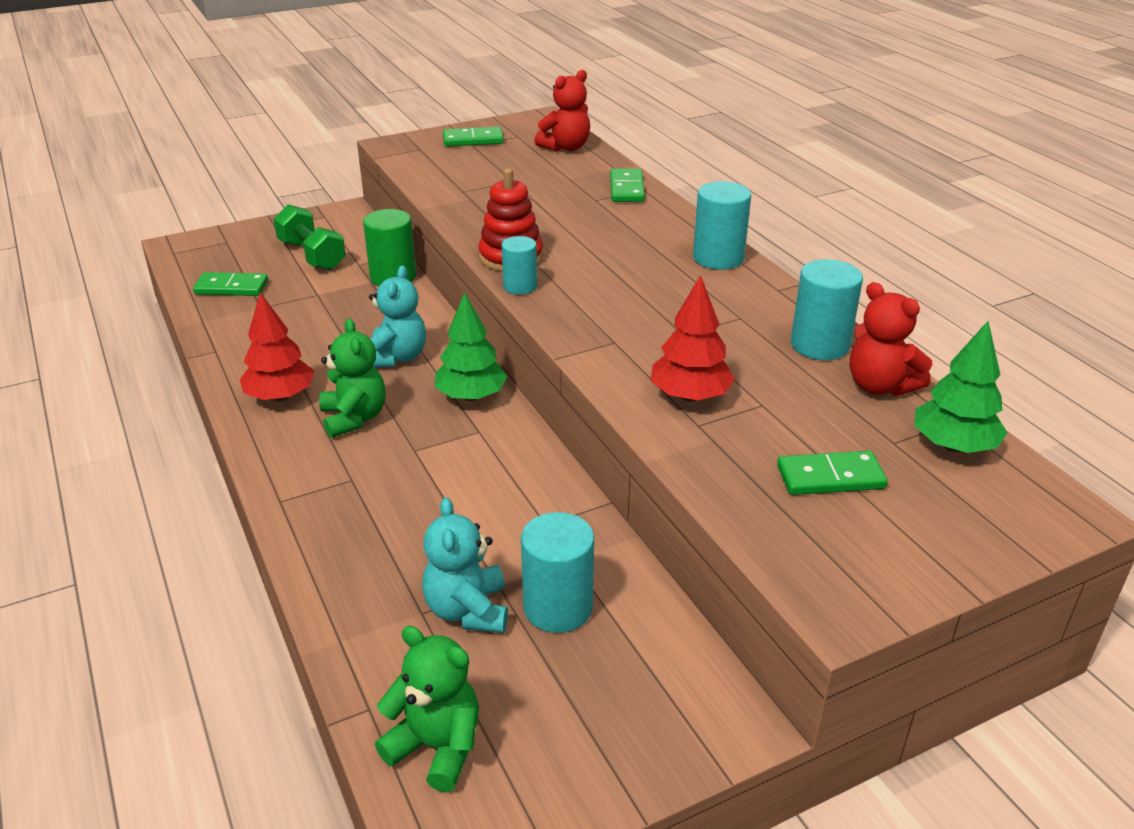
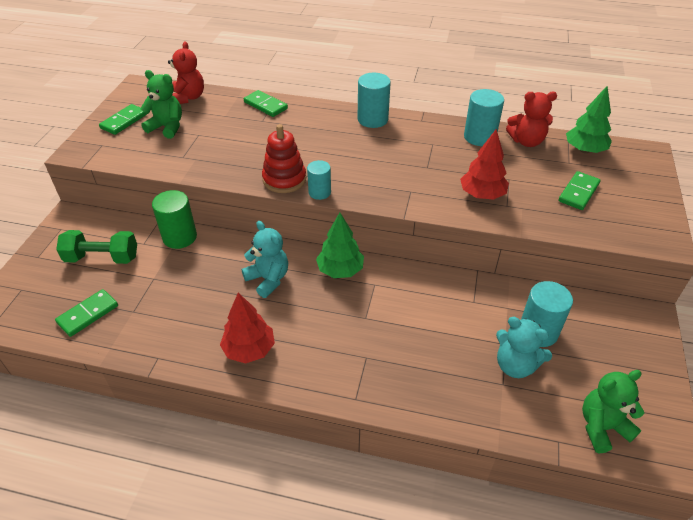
camera: 50 degrees left, 10 degrees up
green teddy bear [319,318,386,438] -> green teddy bear moved to [140,70,182,139]

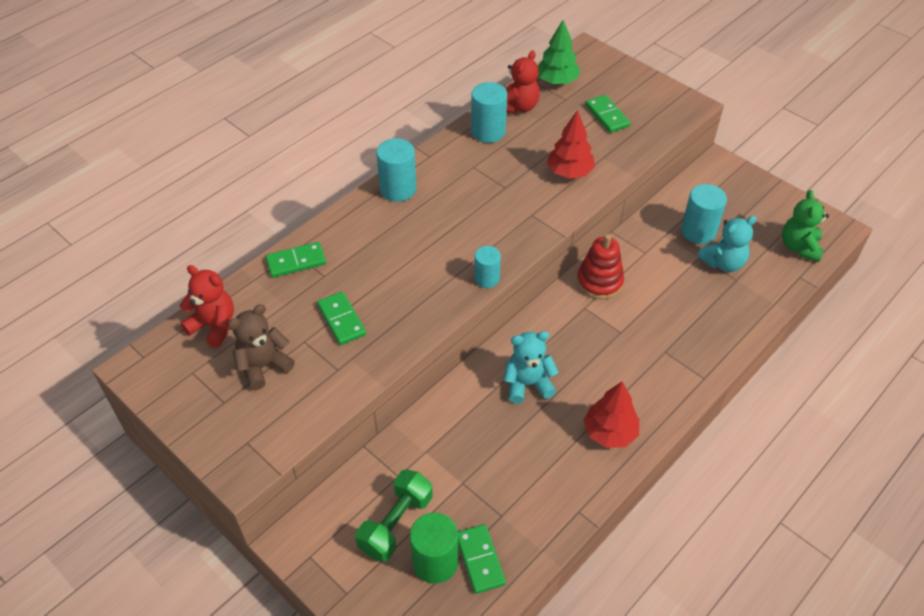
camera: 60 degrees left, 5 degrees up
green domino [99,104,147,135] -> green domino moved to [317,291,366,345]
green teddy bear [140,70,182,139] -> brown teddy bear [228,304,295,390]
green cylinder [152,190,197,249] -> green cylinder moved to [410,513,458,584]
red stacking toy [262,124,306,193] -> red stacking toy moved to [577,234,624,300]
green tree [316,212,364,278] -> none

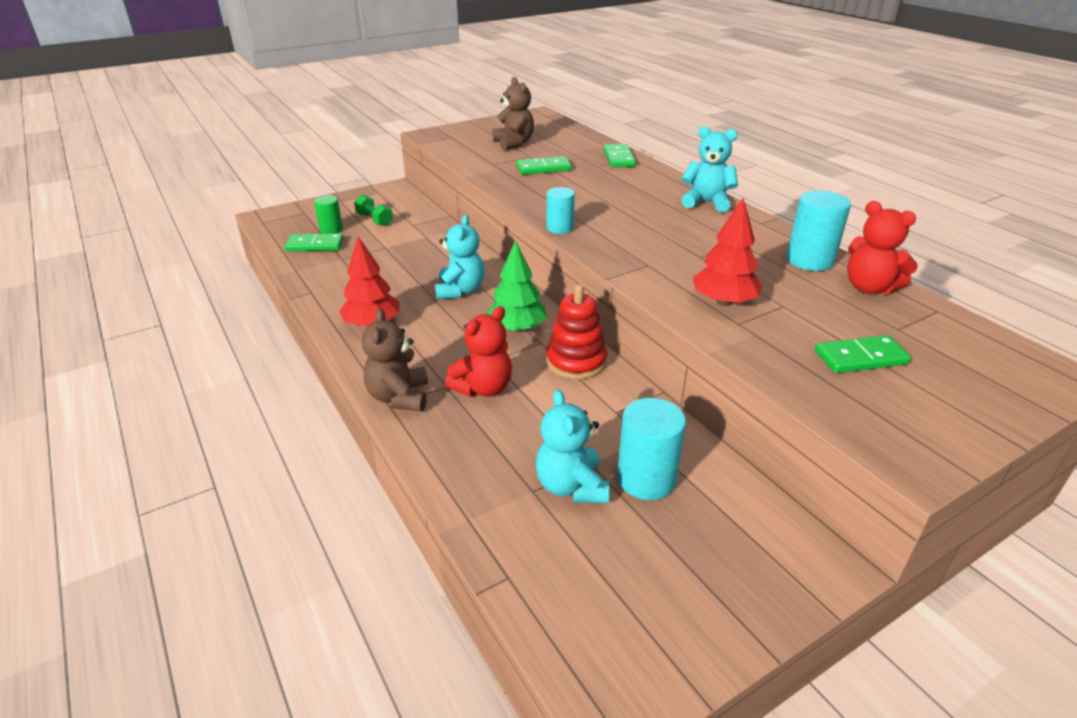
camera: 105 degrees right, 15 degrees down
red teddy bear [180,265,234,348] -> red teddy bear moved to [445,306,512,397]
green dumbbell [355,469,433,562] -> green dumbbell [354,195,393,226], size x0.64
turquoise cylinder [376,138,417,202] -> turquoise teddy bear [681,126,738,212]
green cylinder [410,513,458,584] -> green cylinder [314,195,343,234], size x0.64
green tree [538,20,580,85] -> green tree moved to [488,240,547,333]
green teddy bear [782,190,829,262] -> none
none -> brown teddy bear [362,308,428,412]

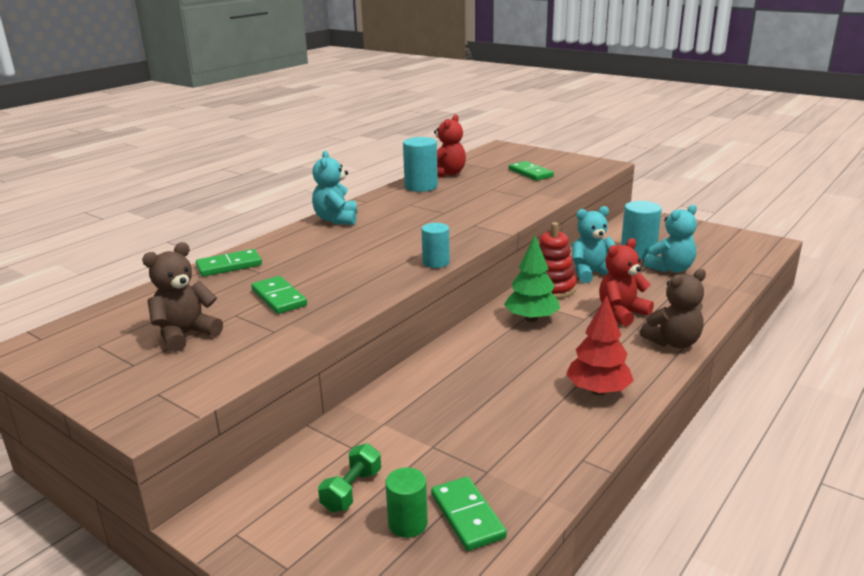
camera: 110 degrees left, 10 degrees down
turquoise teddy bear [435,215,484,300] -> turquoise teddy bear moved to [572,206,615,283]
red teddy bear [445,306,512,397] -> red teddy bear turned 60 degrees counterclockwise [599,238,654,326]
red tree [693,198,763,306] -> none

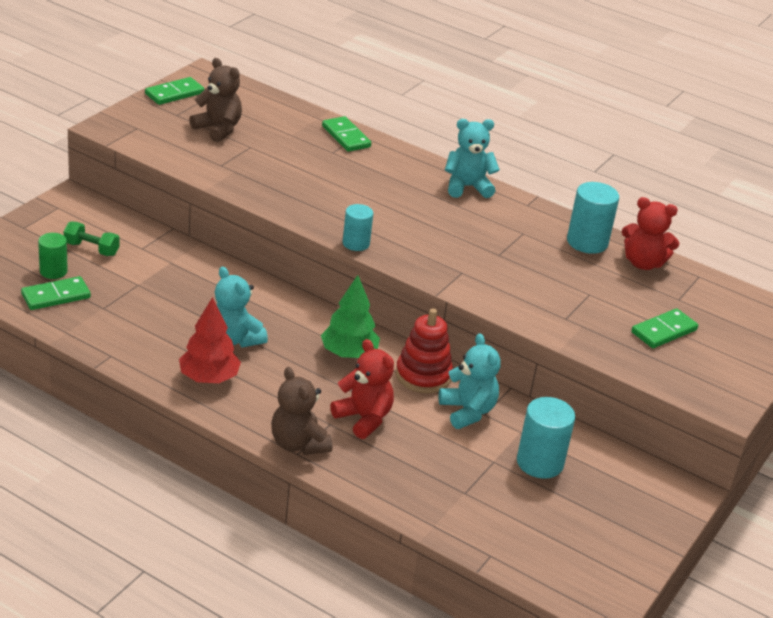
camera: 80 degrees right, 10 degrees up
green domino [251,276,307,314] -> green domino moved to [145,77,204,105]
turquoise teddy bear [644,205,697,273] -> turquoise teddy bear moved to [215,267,268,348]

